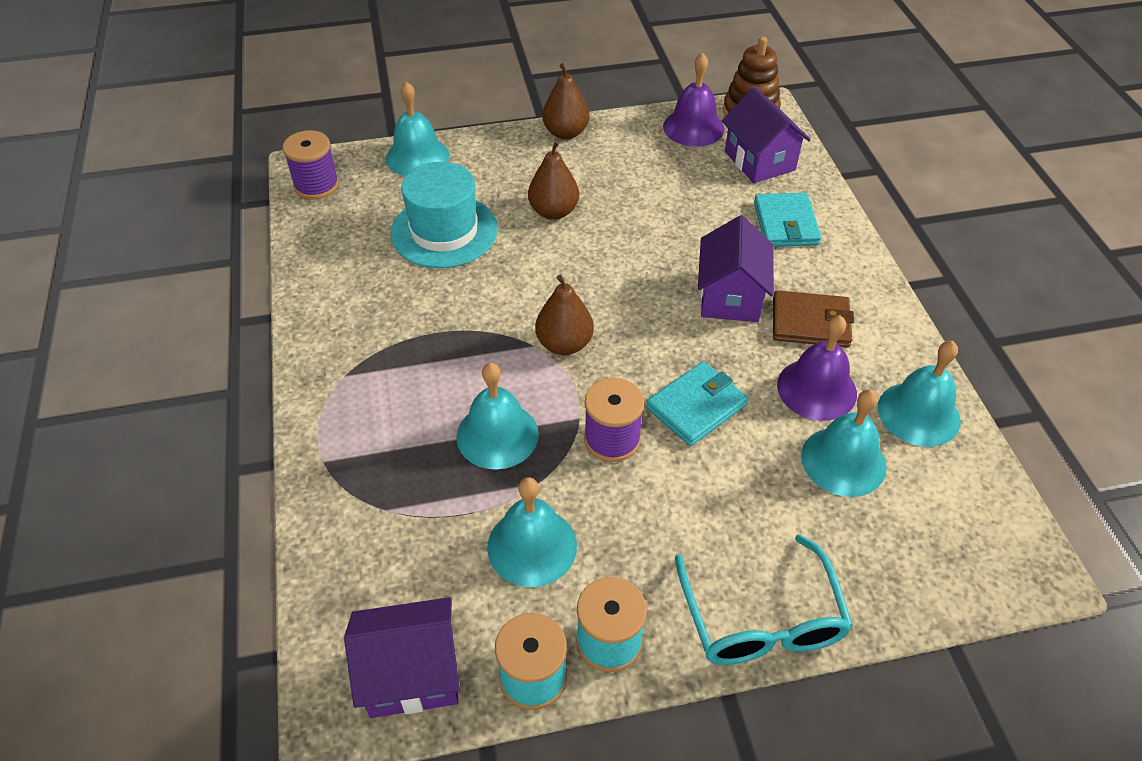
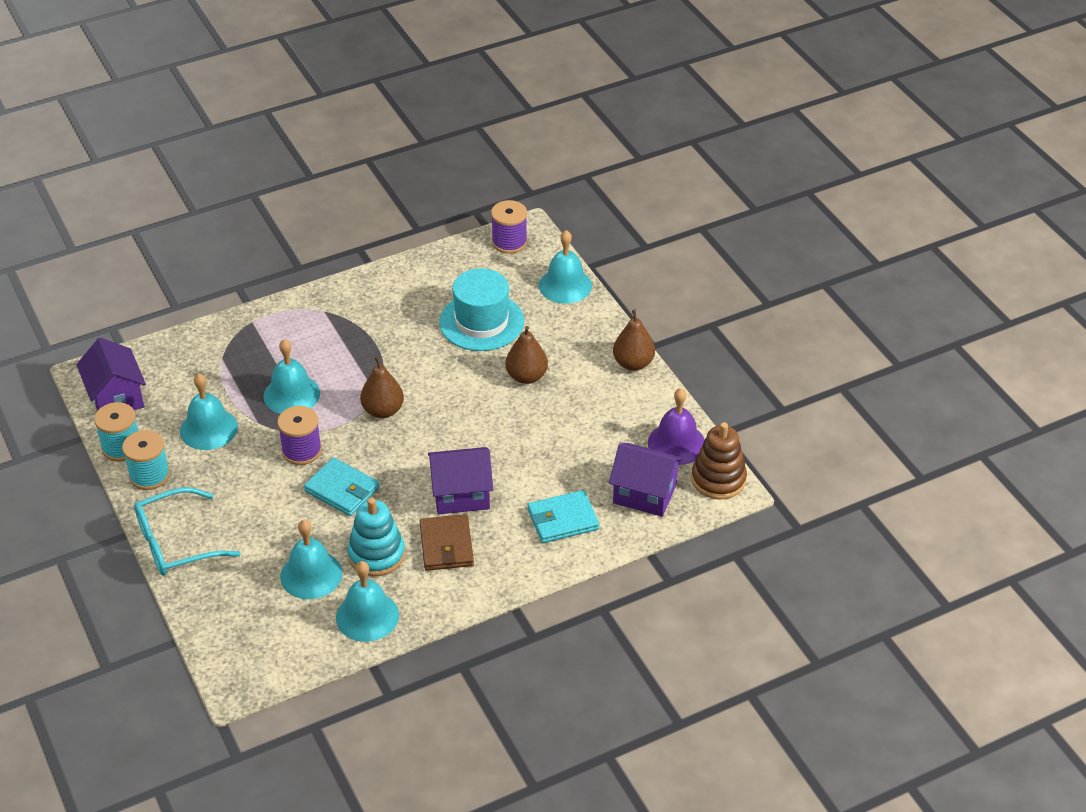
camera: 75 degrees right, 5 degrees down
purple house [722,87,811,183] -> purple house turned 60 degrees clockwise [609,443,683,517]
purple bell [777,315,857,421] -> turquoise stacking toy [347,498,405,576]

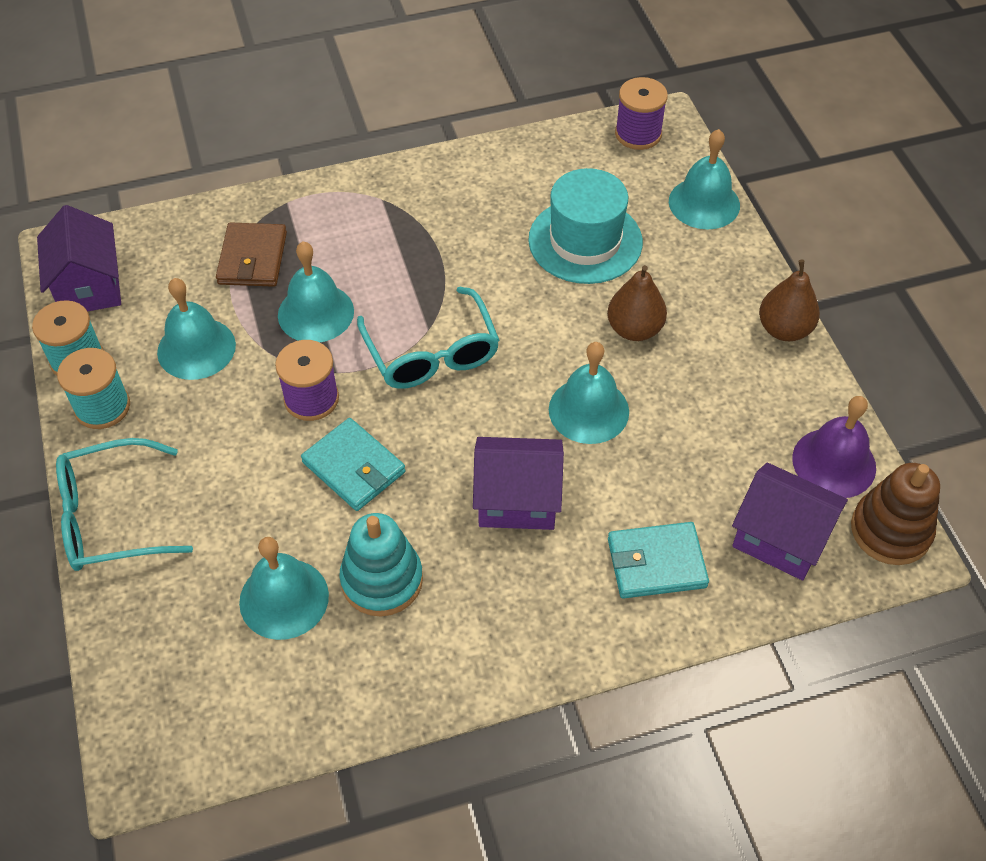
camera: 10 degrees right, 10 degrees up
turquoise bell [336,561,399,642] -> turquoise bell moved to [549,342,629,444]
brown pear [360,356,404,418] -> turquoise glasses [357,287,499,389]
brown wallet [420,514,474,571] -> brown wallet moved to [216,222,287,287]

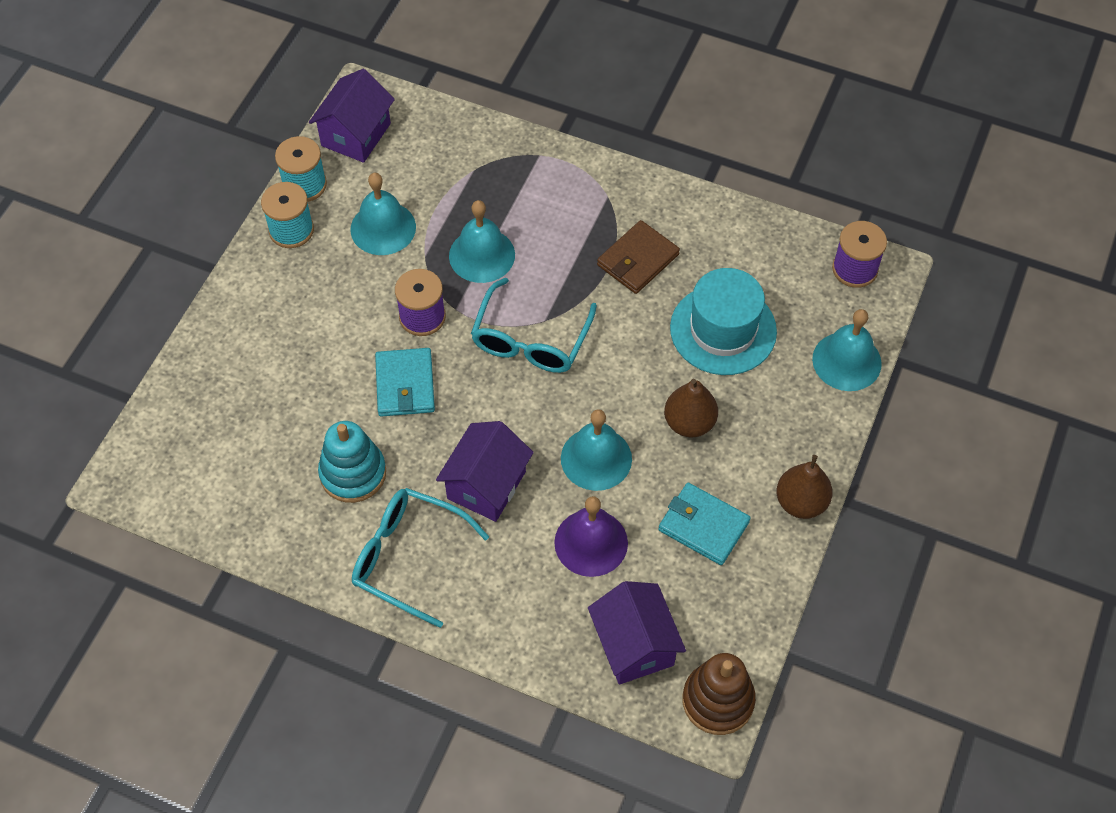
camera: 40 degrees right, 5 degrees up
turquoise glasses [56,438,193,571] -> turquoise glasses moved to [352,488,489,628]
brown wallet [216,222,287,287] -> brown wallet moved to [597,220,680,294]
turquoise bell [239,537,329,640] -> none
purple house [473,437,564,530] -> purple house turned 75 degrees clockwise [436,421,534,522]
turquoise wallet [608,522,709,599] -> turquoise wallet moved to [658,483,751,565]
purple bell [792,396,876,498] -> purple bell moved to [554,496,628,577]

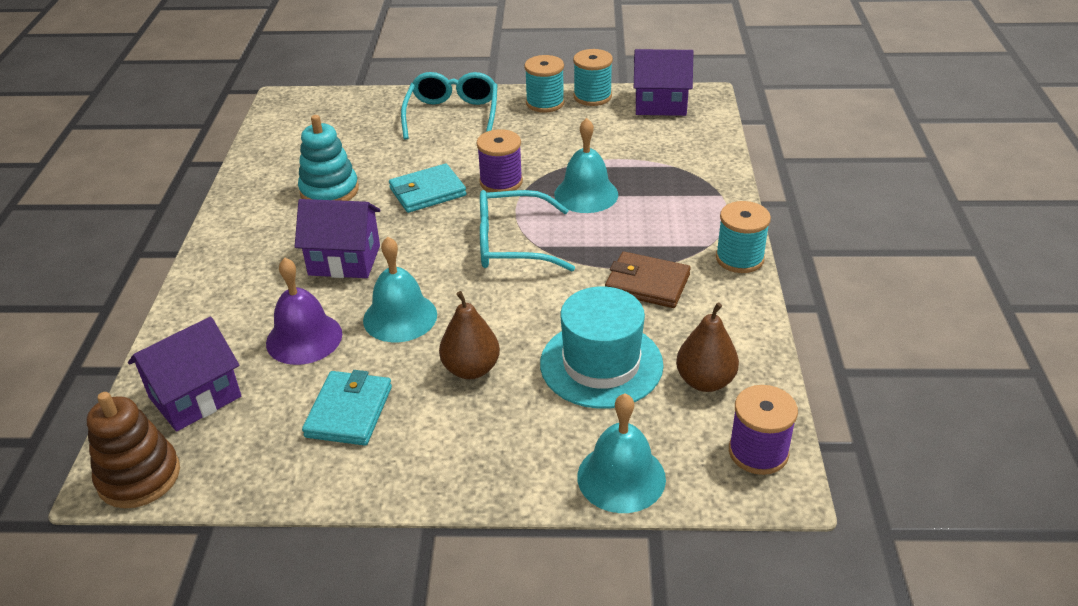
camera: 70 degrees right, 20 degrees down
turquoise bell [350,173,416,255] -> none
turquoise glasses [352,488,489,628] -> turquoise glasses moved to [401,72,497,140]
brown pear [777,455,833,519] -> brown pear moved to [676,303,739,392]
none -> turquoise spool [716,201,771,273]

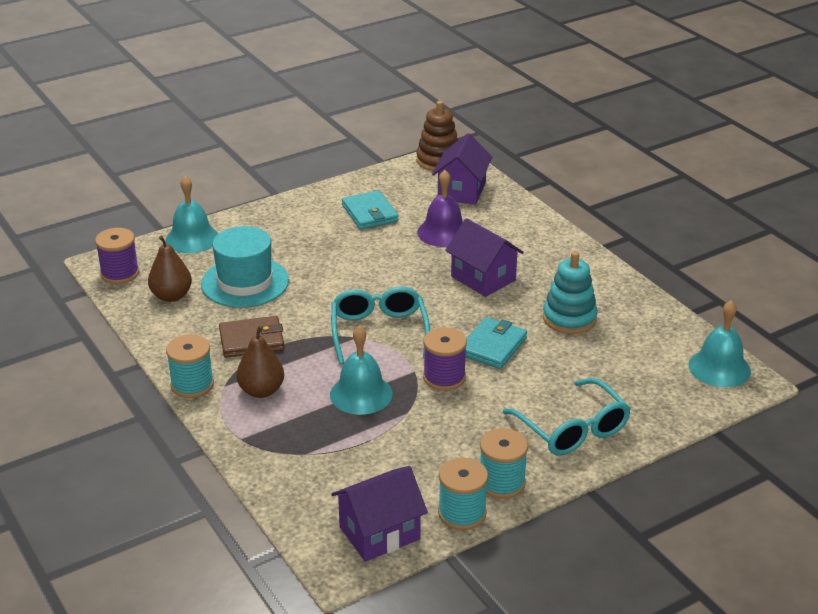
camera: 145 degrees right, 5 degrees down
purple house [295,199,380,278] -> purple house turned 75 degrees clockwise [445,218,524,297]
turquoise bell [363,237,437,342] -> turquoise bell moved to [689,300,751,387]
brown pear [439,291,500,379] -> brown pear moved to [236,326,284,398]
turquoise glasses [480,190,575,271] -> turquoise glasses turned 60 degrees counterclockwise [331,287,430,364]

